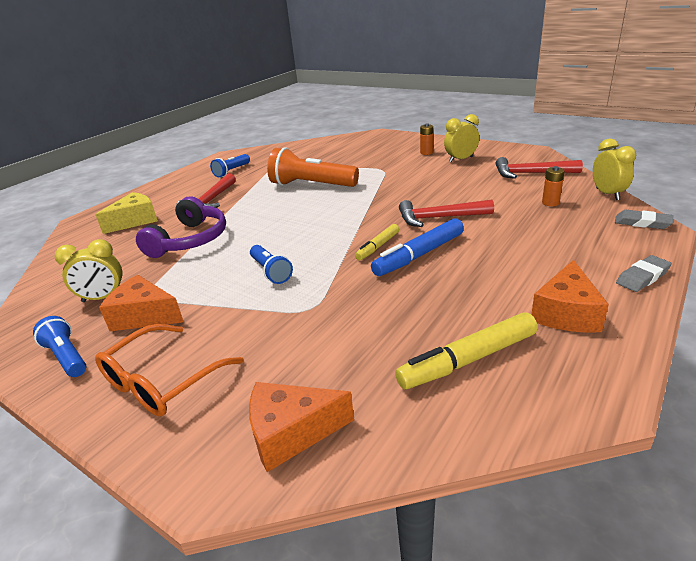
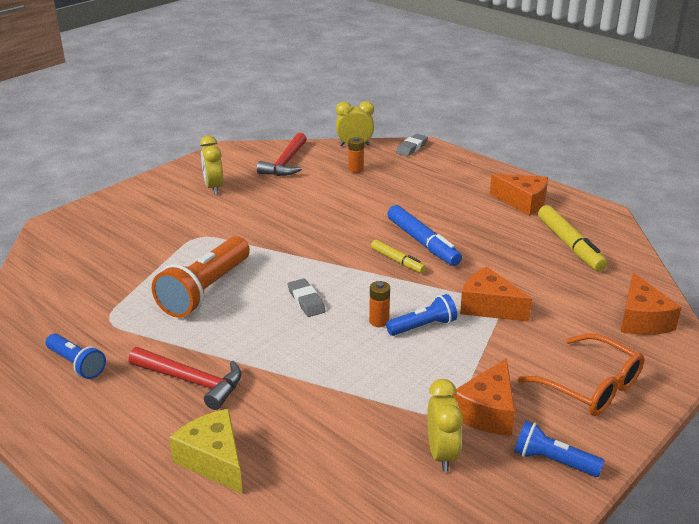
camera: 85 degrees left, 0 degrees up
blue flashlight [33,316,86,377] -> blue flashlight turned 60 degrees clockwise [514,421,604,477]
purple headphones [136,196,226,258] -> none
red hammer [399,200,494,227] -> none
orange battery [420,124,433,155] -> orange battery moved to [369,281,390,327]
grey eraser [616,255,672,292] -> grey eraser moved to [288,278,326,317]
none -> orange cheese [460,267,532,322]

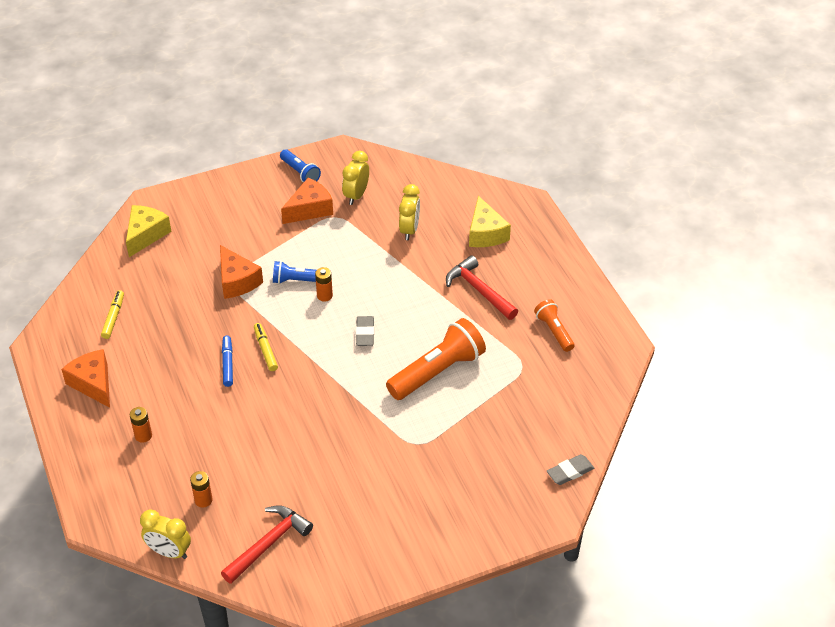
camera: 155 degrees left, 15 degrees up
blue flashlight [46,334,106,379] -> orange flashlight [534,299,574,352]
yellow clock [200,136,223,194] -> yellow clock moved to [399,184,420,240]
blue marker [387,205,462,266] -> blue marker [222,336,233,387], size x0.59
grey eraser [396,134,428,156] -> grey eraser moved to [547,454,594,485]
orange glasses [517,333,644,416] -> none
yellow marker [538,205,607,271] -> yellow marker [101,290,124,339], size x0.59
orange cheese [621,272,682,335] -> yellow cheese [126,205,171,257]
none -> orange battery [130,407,152,443]

